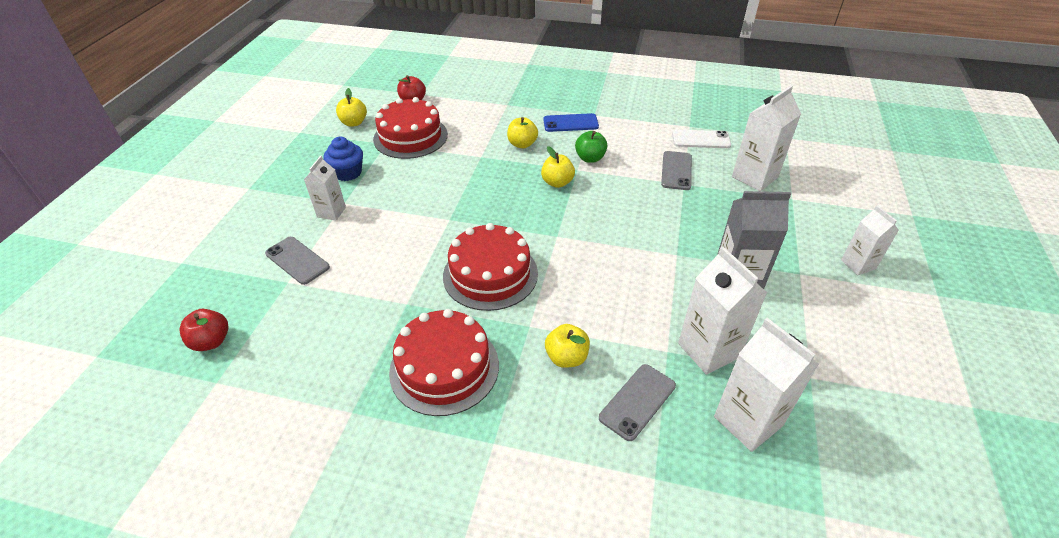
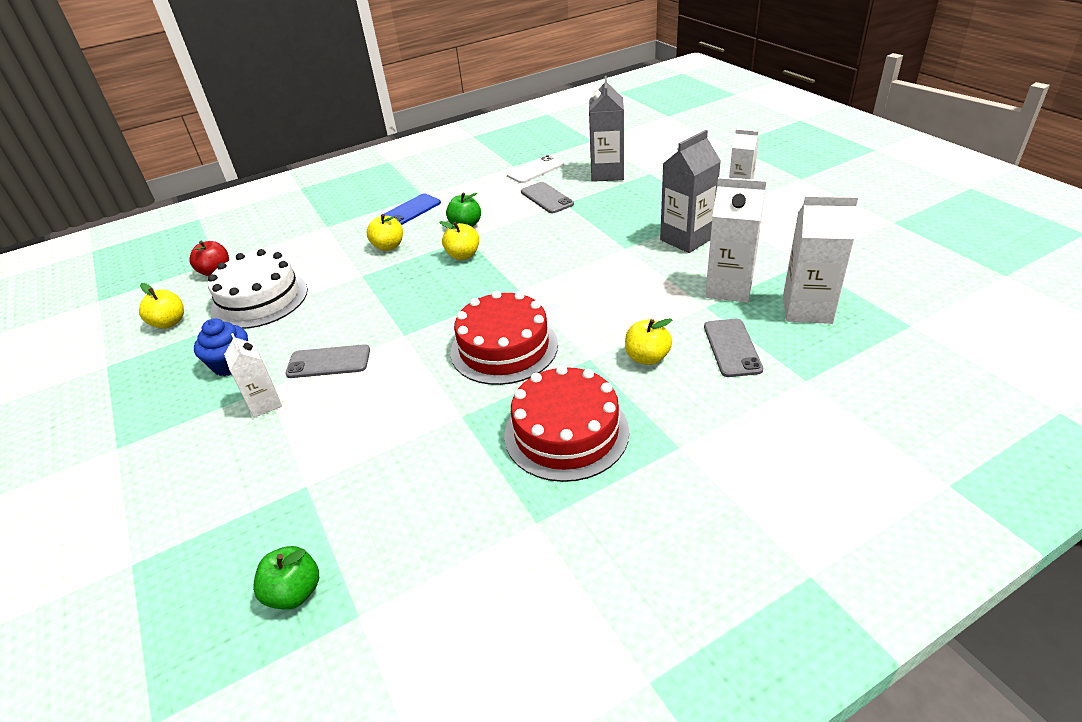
camera: 40 degrees left, 5 degrees down
red apple [180,309,228,351] -> green apple [253,546,319,610]
grey phone [265,237,330,285] -> grey phone moved to [285,344,370,378]
red cake [373,97,448,159] -> white cake [208,249,308,329]
white carton [732,85,801,191] -> grey carton [589,76,624,182]

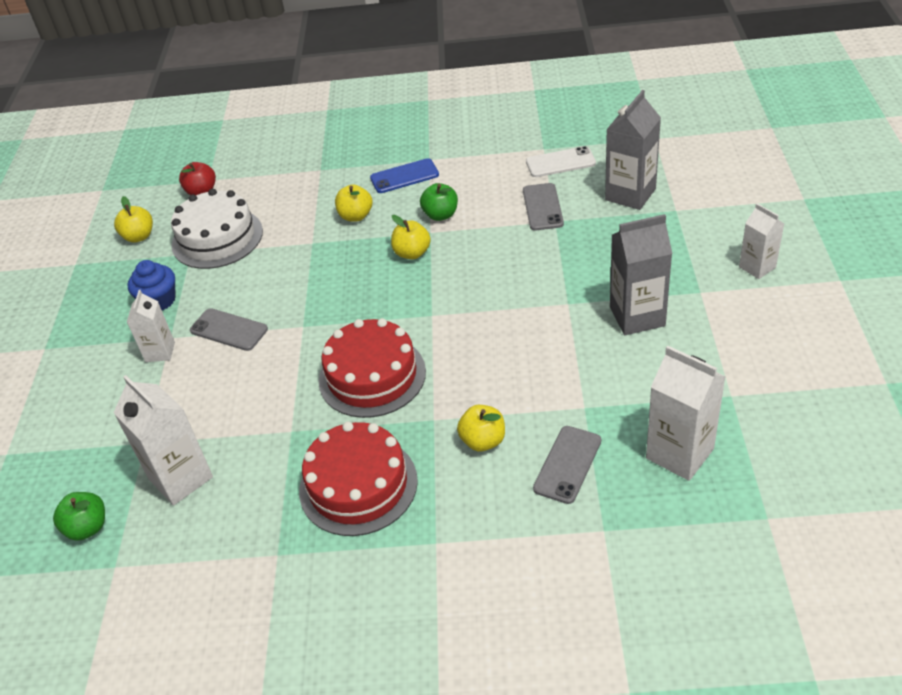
camera: 30 degrees right, 5 degrees up
white carton [705,177,767,303] -> white carton moved to [114,375,213,505]

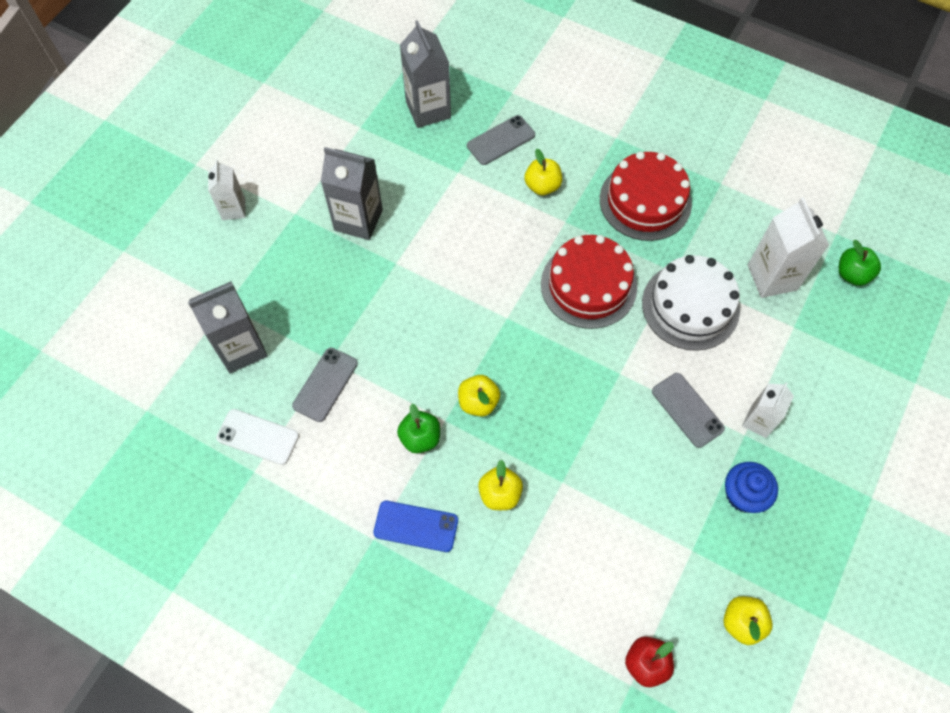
camera: 155 degrees left, 20 degrees up
white cake [171,189,263,269] -> white cake moved to [642,255,740,351]
white carton [646,346,726,481] -> grey carton [400,20,451,128]

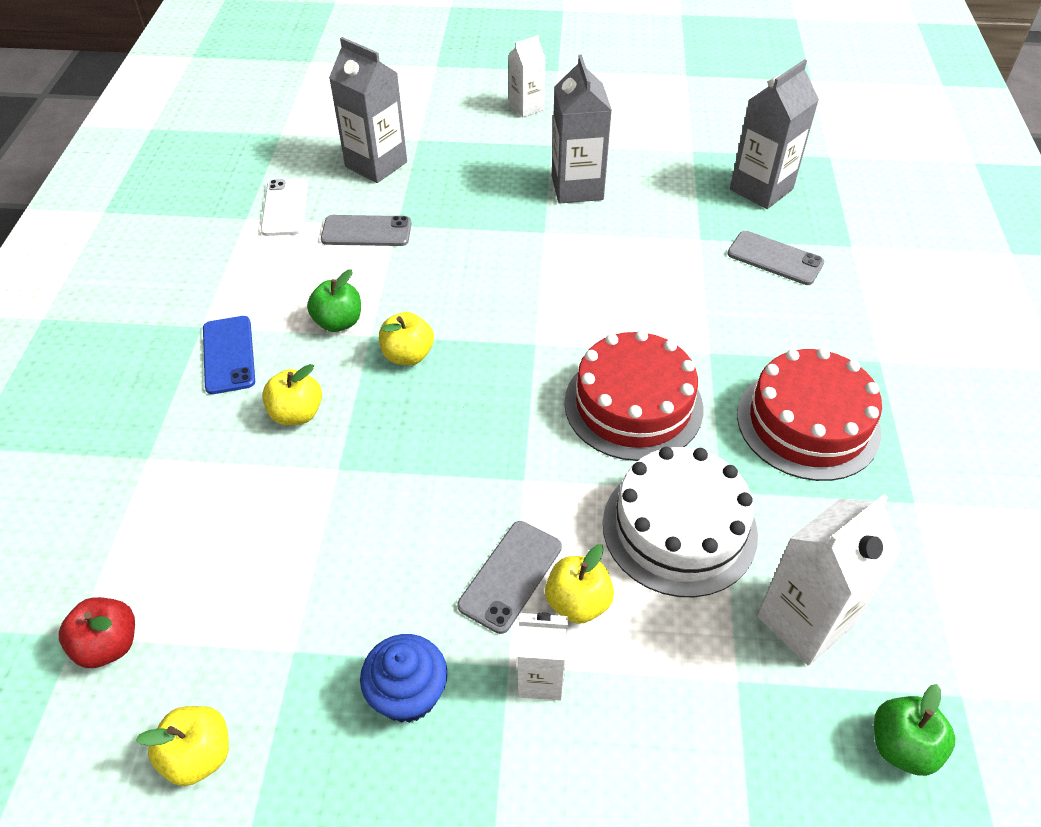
camera: 65 degrees right, 15 degrees down
yellow apple [525,149,562,195] -> yellow apple moved to [545,544,614,624]

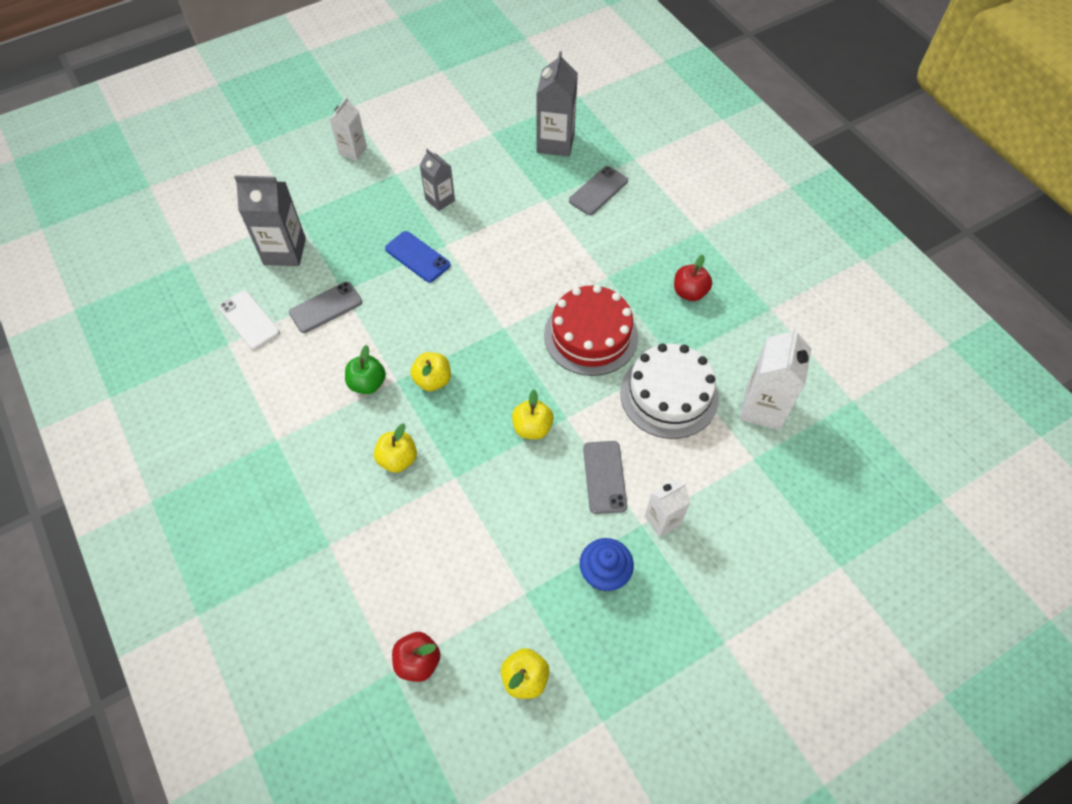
camera: 35 degrees left, 10 degrees up
blue phone [203,316,255,394] -> blue phone moved to [385,231,450,283]
yellow apple [545,544,614,624] -> yellow apple moved to [512,389,554,439]
grey carton [552,54,612,204] -> grey carton [420,149,455,211], size x0.61
grey phone [727,231,824,285] -> grey phone turned 45 degrees counterclockwise [569,166,628,215]
red cake [737,348,882,481] -> red apple [674,255,712,301]
green apple [874,684,955,776] -> none

